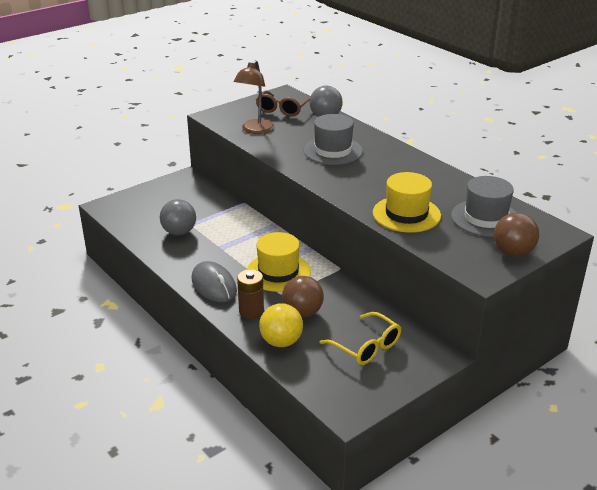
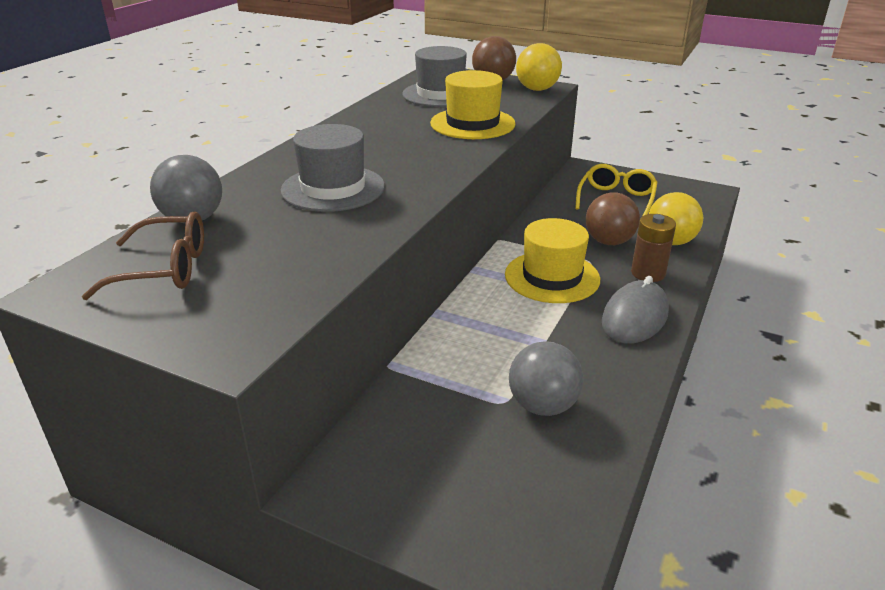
camera: 115 degrees left, 0 degrees up
brown lamp [234,60,274,134] -> none
none -> yellow ball [516,43,562,91]

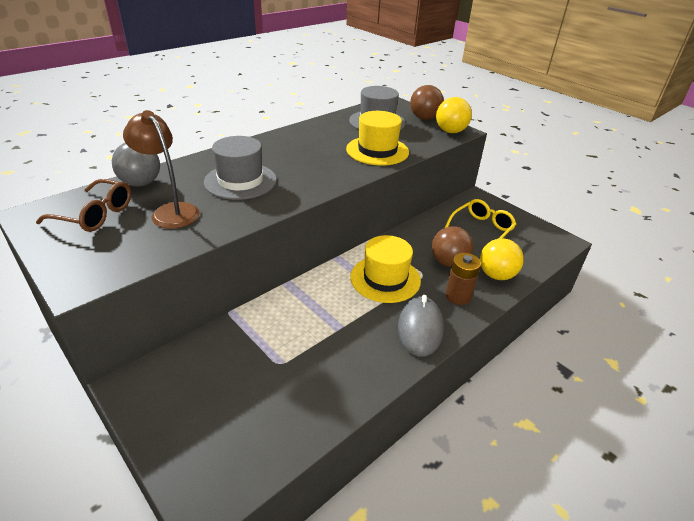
camera: 20 degrees right, 5 degrees up
grey ball [509,341,583,416] -> none
grey mouse [602,276,669,344] -> grey mouse turned 45 degrees counterclockwise [398,295,444,357]
none -> brown lamp [123,110,200,229]

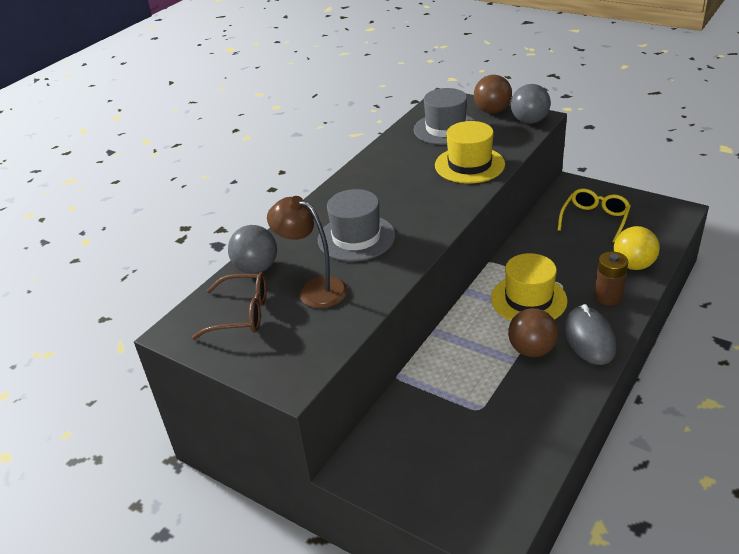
camera: 10 degrees left, 0 degrees up
brown ball [432,226,473,267] -> brown ball moved to [508,308,558,357]
yellow ball [436,97,472,133] -> grey ball [511,84,551,124]

